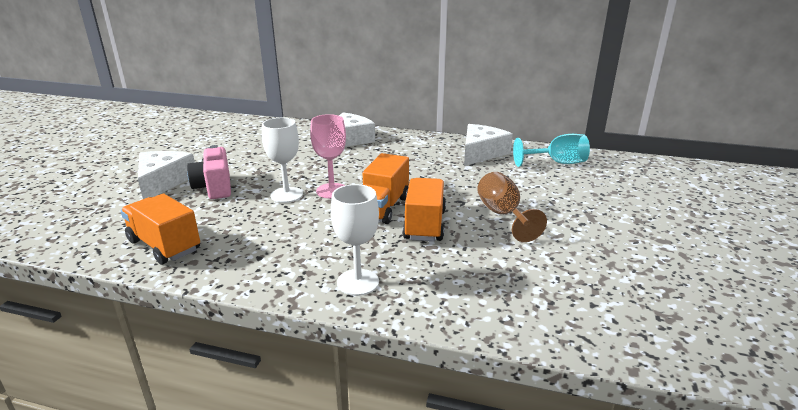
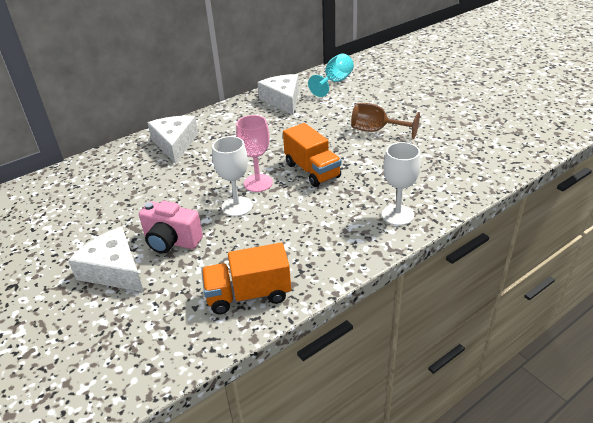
camera: 50 degrees left, 10 degrees up
orange truck [402,178,446,241] -> none

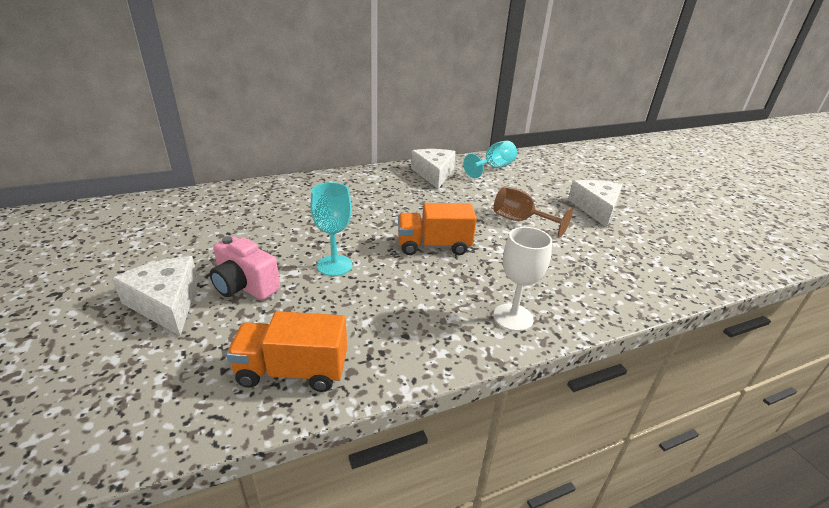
camera: 10 degrees right, 5 degrees down
white cheese [147,116,198,164] -> white cheese moved to [568,180,622,228]
white goblet [212,136,253,217] -> turquoise goblet [311,182,353,276]
pink goblet [236,115,273,192] -> none
orange truck [283,123,341,187] -> orange truck turned 105 degrees clockwise [398,203,477,255]

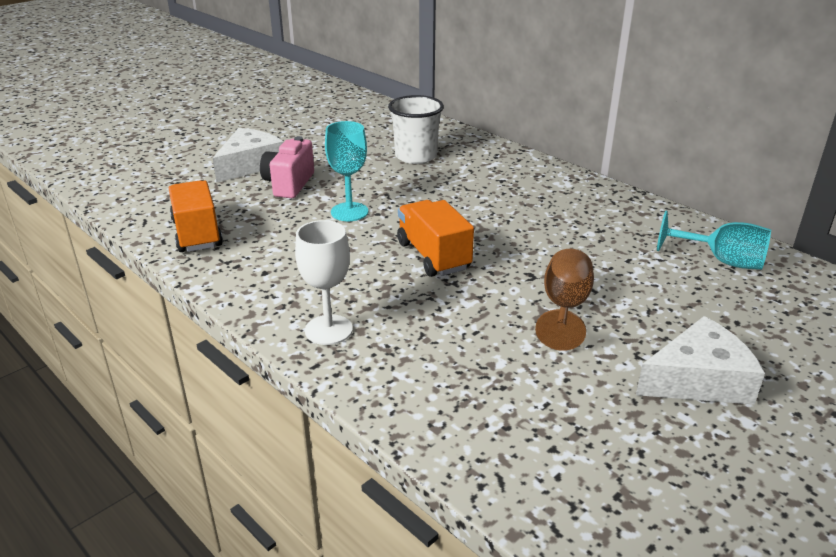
camera: 70 degrees right, 0 degrees up
white cheese [411,149,456,189] -> none
none -> white cup [388,95,444,164]

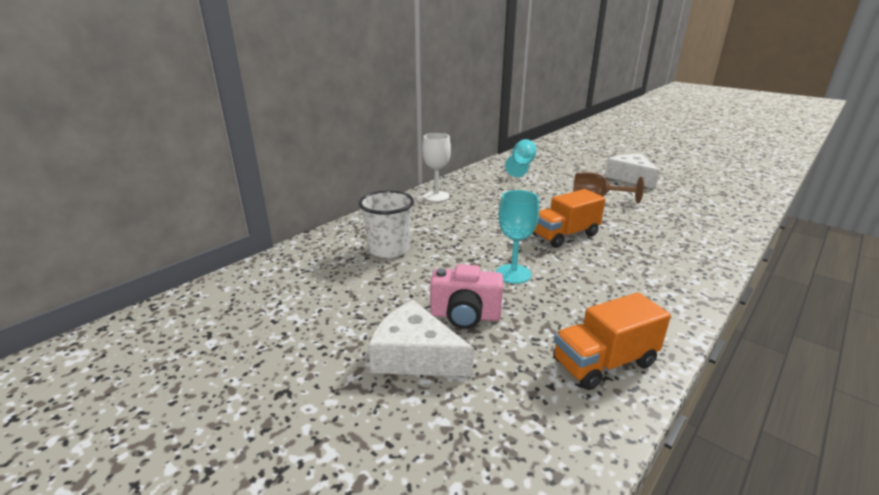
camera: 95 degrees left, 5 degrees down
white goblet [295,220,353,345] -> white goblet moved to [422,133,451,202]

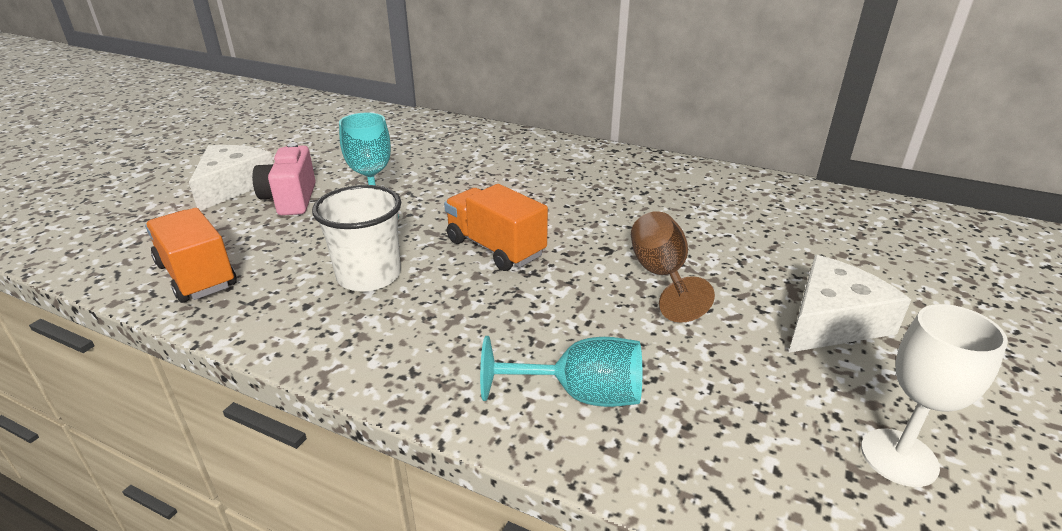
camera: 75 degrees right, 5 degrees up
white cup [359,190,414,258] -> white cup moved to [312,185,401,292]
white goblet [422,133,451,202] -> white goblet moved to [861,304,1008,487]
turquoise goblet [505,139,536,177] -> turquoise goblet moved to [480,336,642,407]

